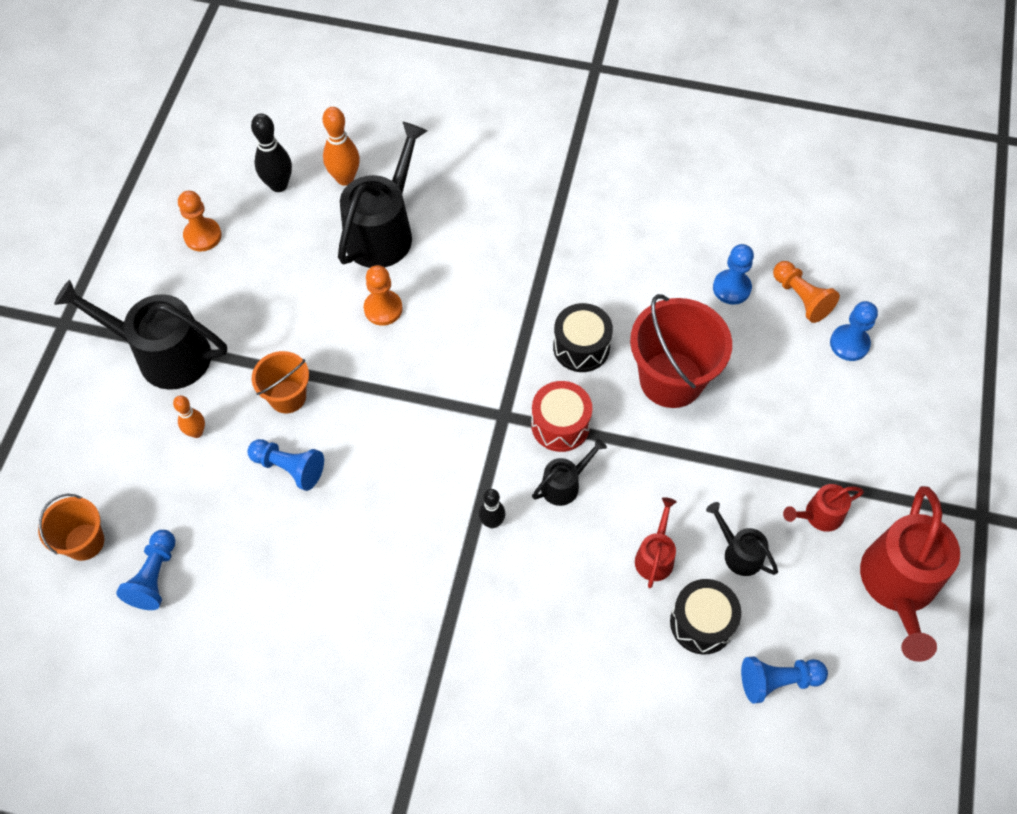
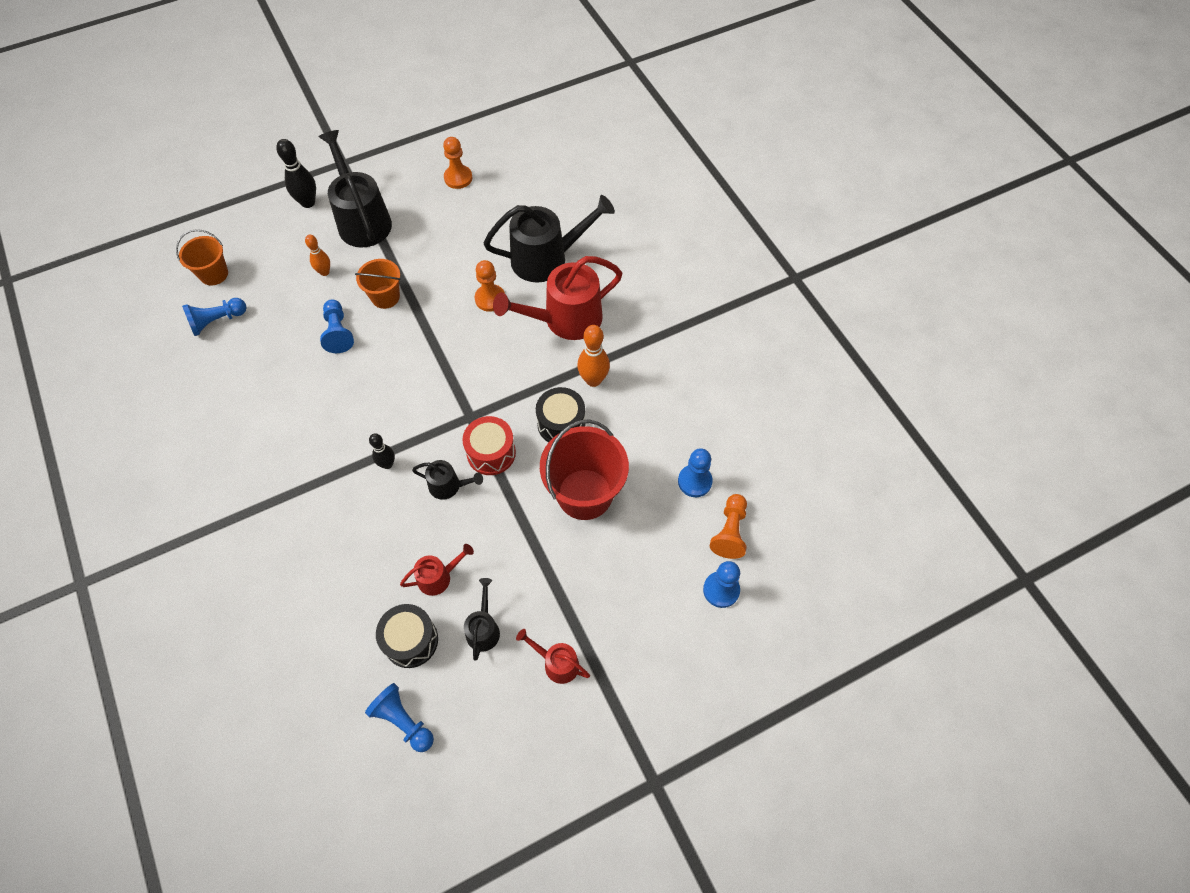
camera: 50 degrees right, 0 degrees up
black bowling pin [251,114,292,192] -> black bowling pin moved to [276,139,316,208]
orange bowling pin [322,107,360,186] -> orange bowling pin moved to [577,325,610,387]
red watering can [860,486,960,662] -> red watering can moved to [493,256,622,340]

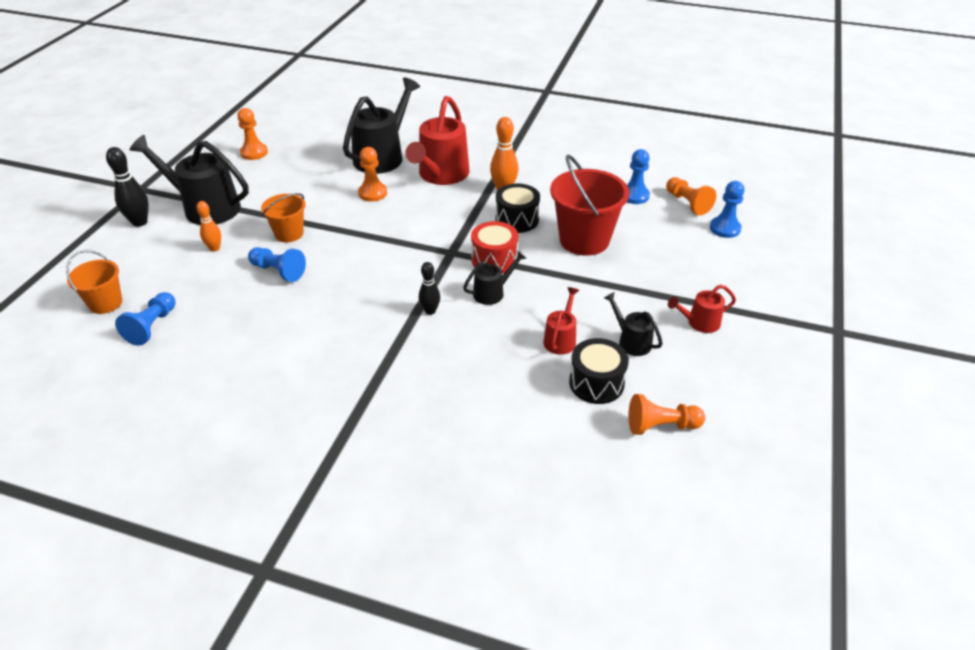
camera: 45 degrees left, 20 degrees down
blue pawn [365,683,434,752] -> orange pawn [628,394,705,435]

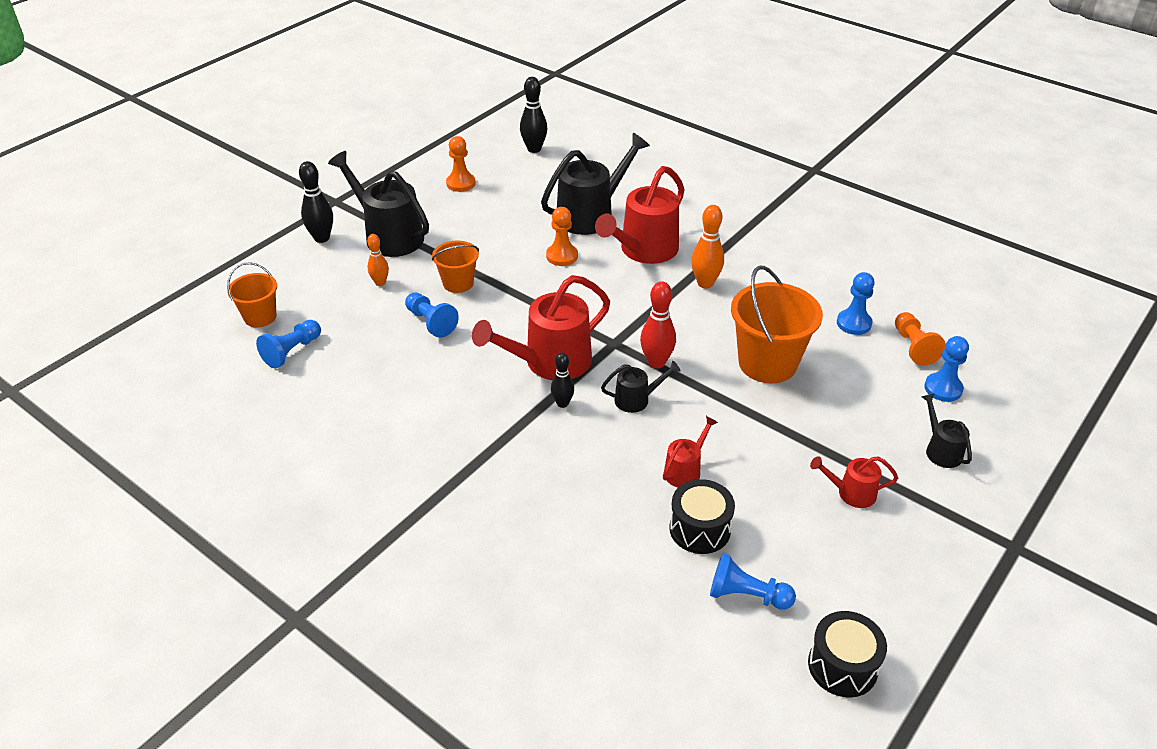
camera: 20 degrees right, 0 degrees up
red drum [471,221,518,274] -> red bowling pin [640,281,676,369]
black drum [495,183,540,233] -> black drum moved to [808,611,887,698]
red bucket [550,155,629,256] -> orange bucket [731,266,823,383]
black watering can [604,292,663,356] -> black watering can moved to [922,393,972,468]
orange pawn [628,394,705,435] -> blue pawn [710,553,796,610]
none -> red watering can [472,275,610,380]
none -> black bowling pin [520,77,547,153]

